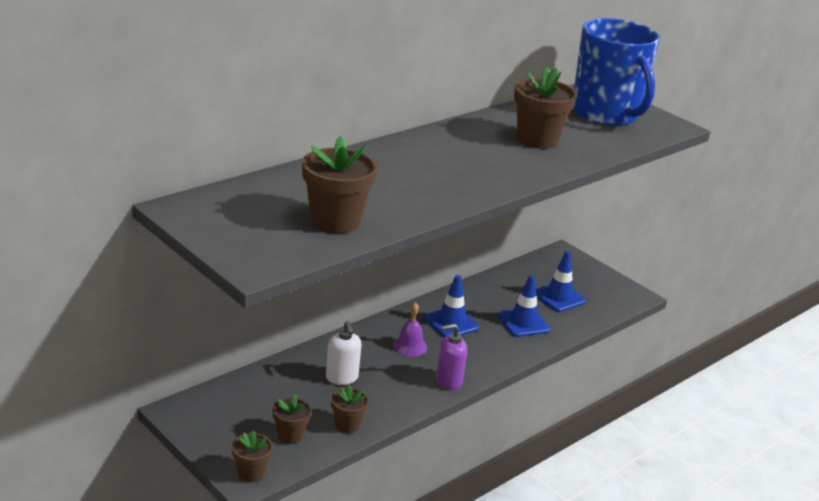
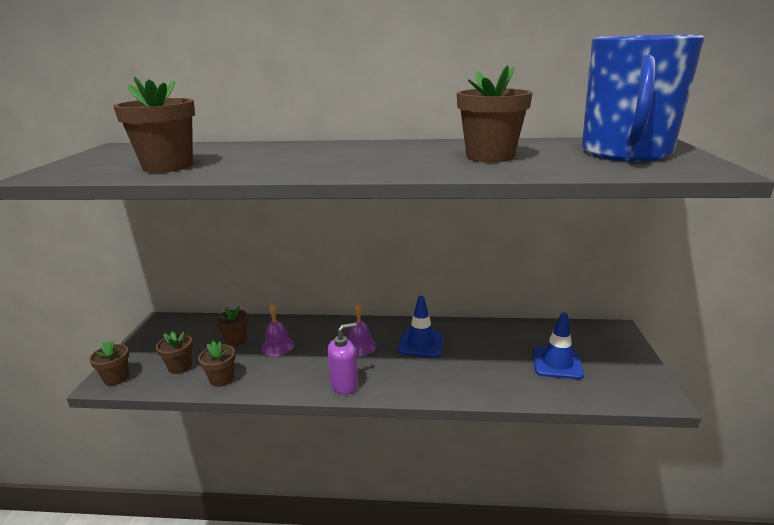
camera: 50 degrees right, 5 degrees down
white soap dispenser [326,321,362,385] -> purple bell [261,304,294,356]
purple soap dispenser [436,324,467,390] -> purple soap dispenser turned 120 degrees clockwise [327,323,358,395]
blue traffic cone [497,275,550,337] -> none
none -> brown flower pot [216,306,248,346]

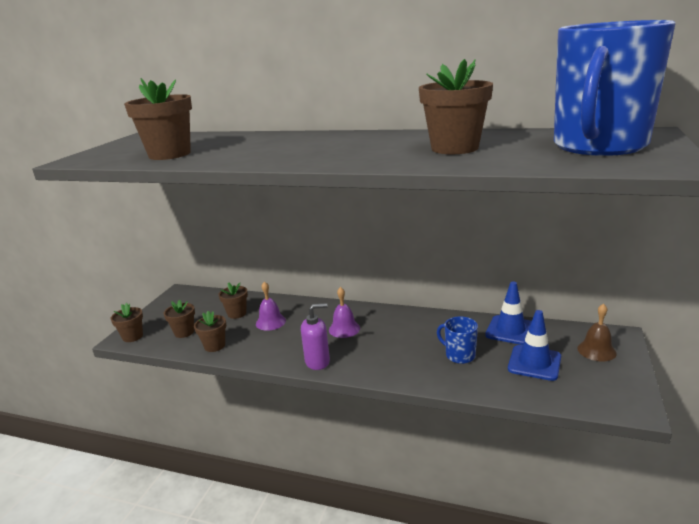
camera: 15 degrees right, 0 degrees up
blue traffic cone [397,296,444,358] -> blue traffic cone moved to [485,281,532,345]
none -> blue mug [437,317,478,364]
none -> brown bell [577,303,617,362]

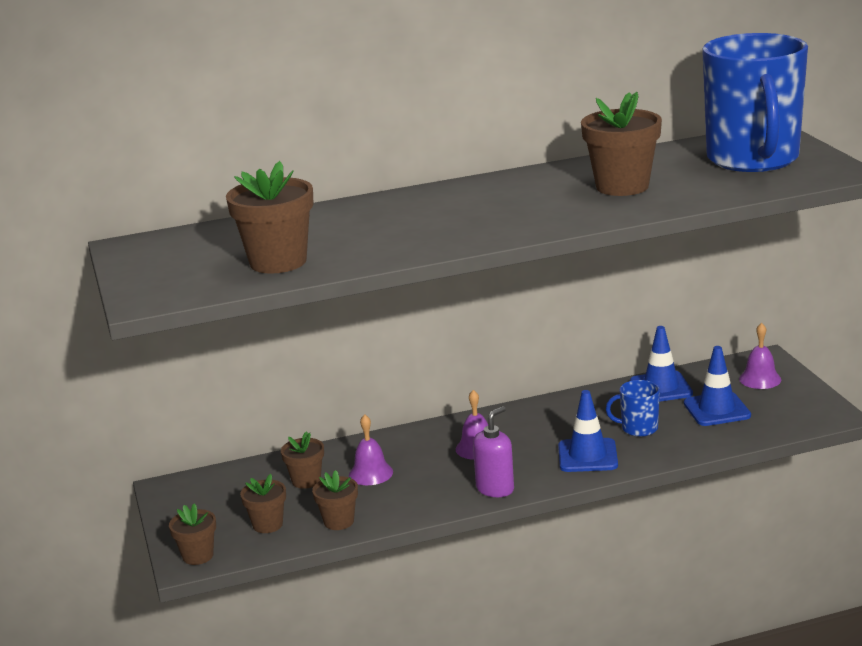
camera: 35 degrees left, 0 degrees up
brown bell [577,303,617,362] -> purple bell [739,323,781,389]
none -> blue traffic cone [558,390,618,472]

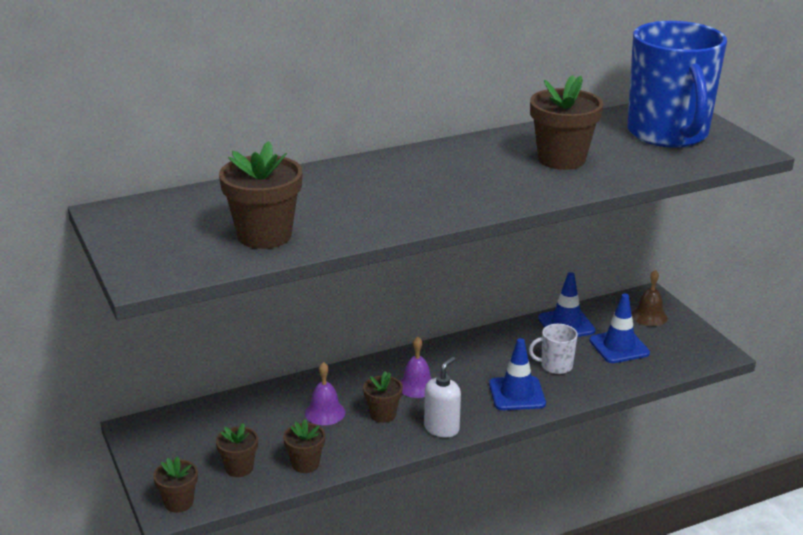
camera: 10 degrees left, 5 degrees up
brown flower pot [281,431,324,489] -> brown flower pot moved to [363,371,403,423]
purple soap dispenser [473,406,514,497] -> white soap dispenser [424,357,461,437]
blue mug [606,380,660,437] -> white mug [529,324,578,374]
purple bell [739,323,781,389] -> brown bell [631,270,667,326]

